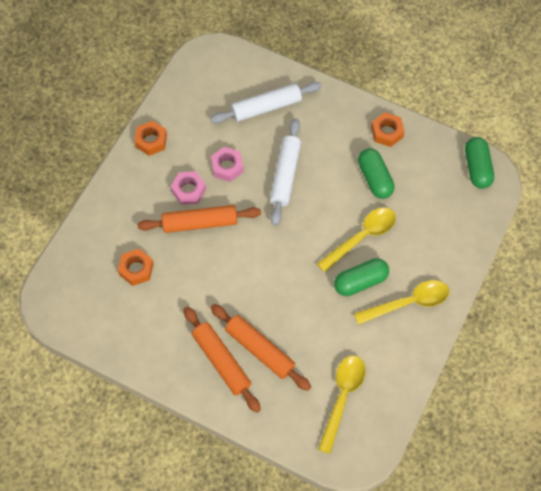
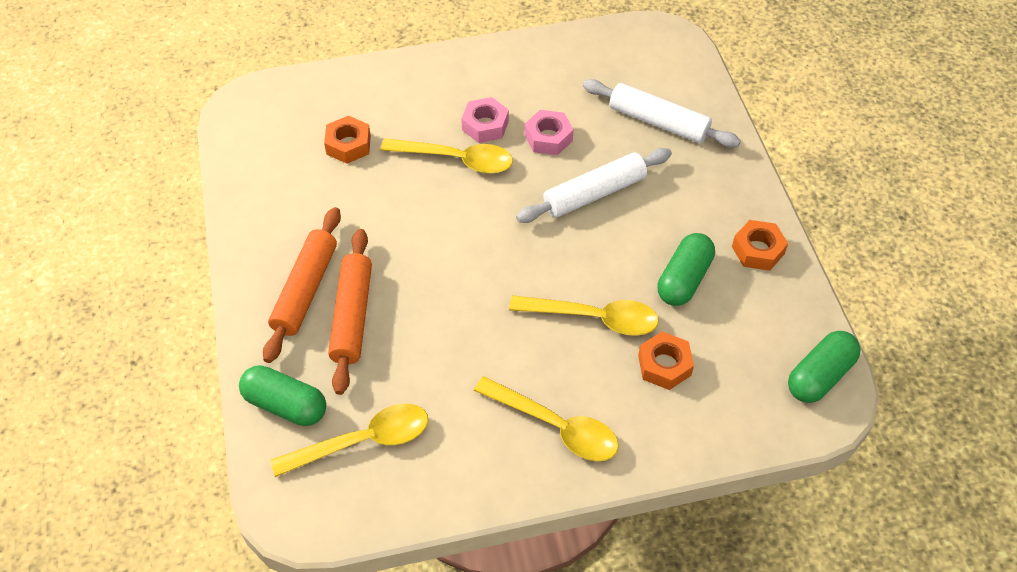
camera: 50 degrees right, 10 degrees down
orange nut [134,121,167,156] -> orange nut moved to [638,332,694,390]
orange rolling pin [137,205,261,233] -> yellow spoon [381,138,513,174]
green capsule [334,258,389,296] -> green capsule moved to [239,365,326,426]

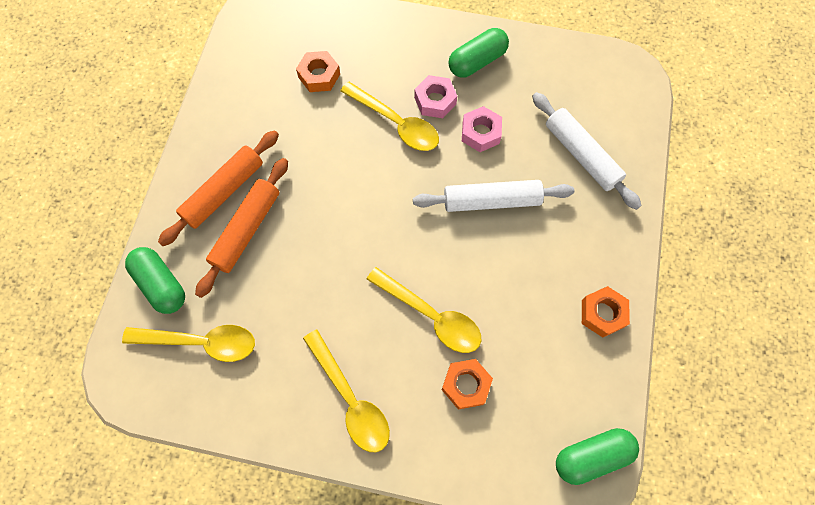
camera: 25 degrees right, 15 degrees up
green capsule [657,233,715,306] -> green capsule moved to [448,28,509,78]

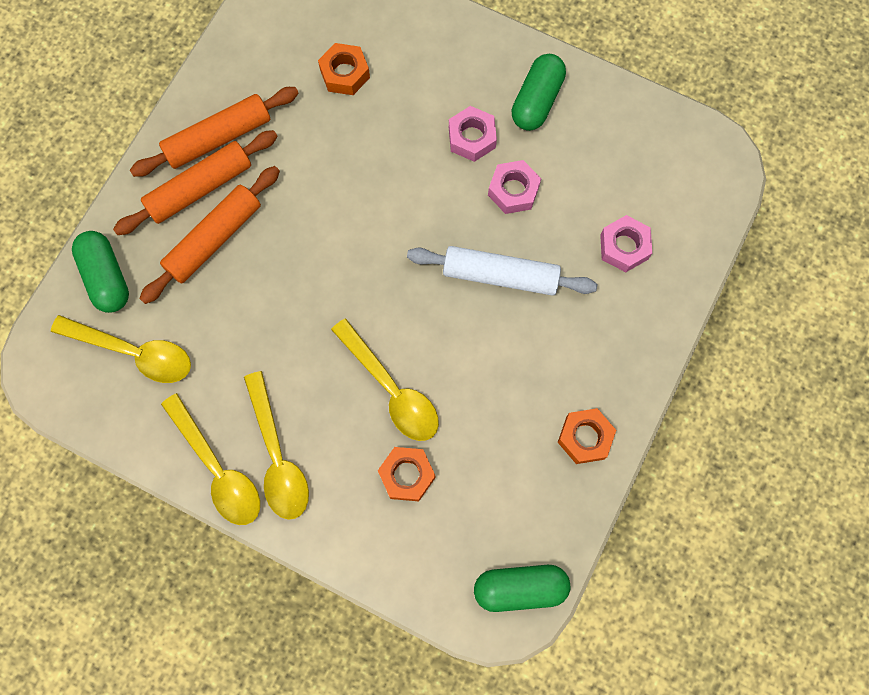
camera: 15 degrees right, 5 degrees up
yellow spoon [340,82,439,151] -> yellow spoon moved to [161,393,260,525]
green capsule [448,28,509,78] -> green capsule turned 45 degrees counterclockwise [511,54,566,131]
white rolling pin [532,92,642,210] -> pink nut [600,215,652,272]
none -> orange rolling pin [130,87,299,177]

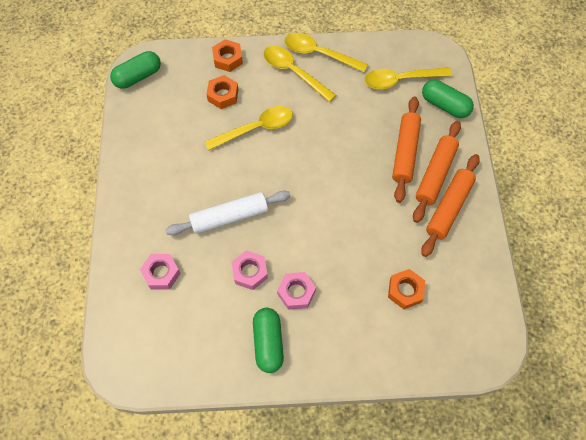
camera: 150 degrees right, 10 degrees down
yellow spoon [331,318,439,441] -> yellow spoon turned 135 degrees clockwise [204,106,293,150]
orange nut [558,408,616,464] -> orange nut moved to [212,39,243,72]

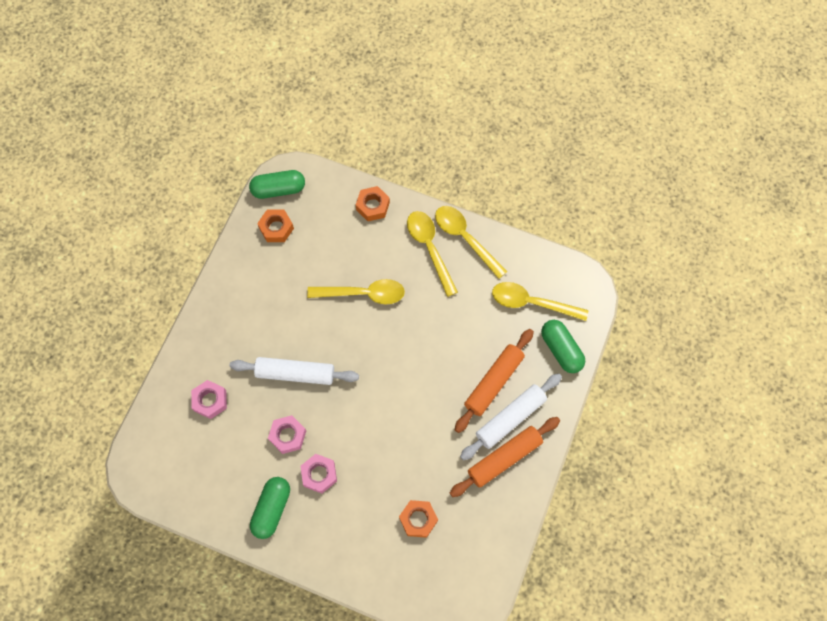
camera: 25 degrees right, 5 degrees up
orange nut [206,75,238,109] -> orange nut moved to [257,210,294,242]
orange rolling pin [413,121,461,223] -> white rolling pin [460,373,562,461]

